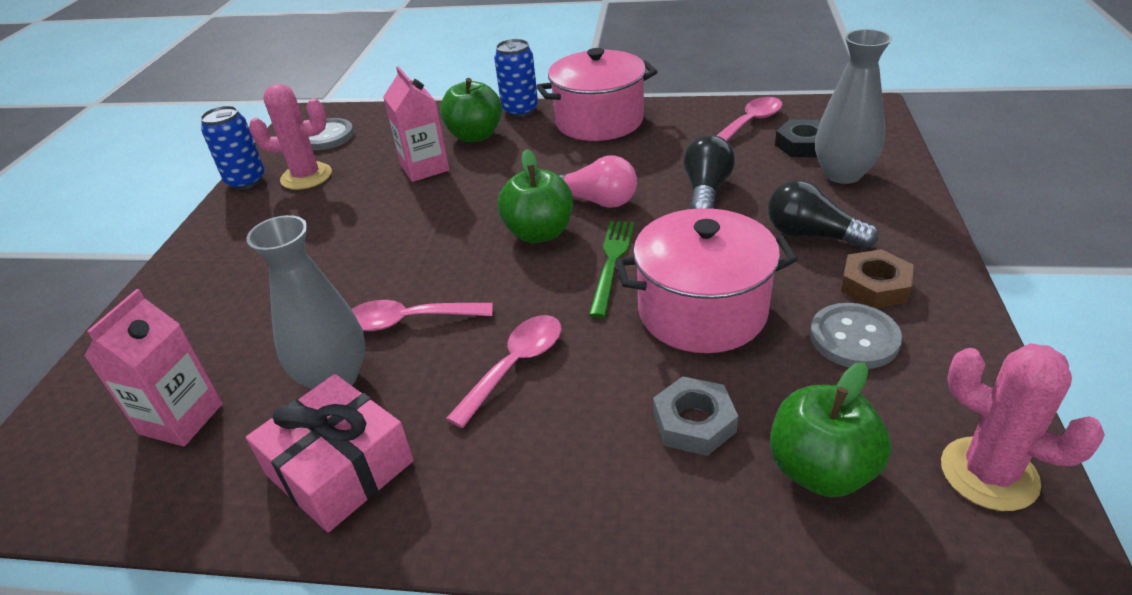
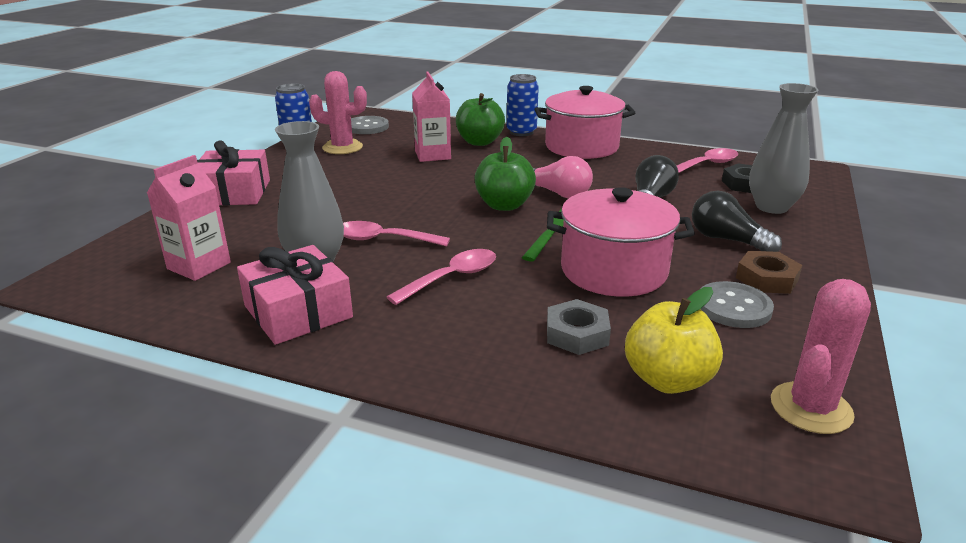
camera: 10 degrees right, 10 degrees down
green apple [770,362,891,498] -> yellow apple [625,287,723,394]
pink cactus [941,343,1105,511] -> pink cactus turned 75 degrees clockwise [771,279,871,434]
none -> pink gift [197,140,270,205]

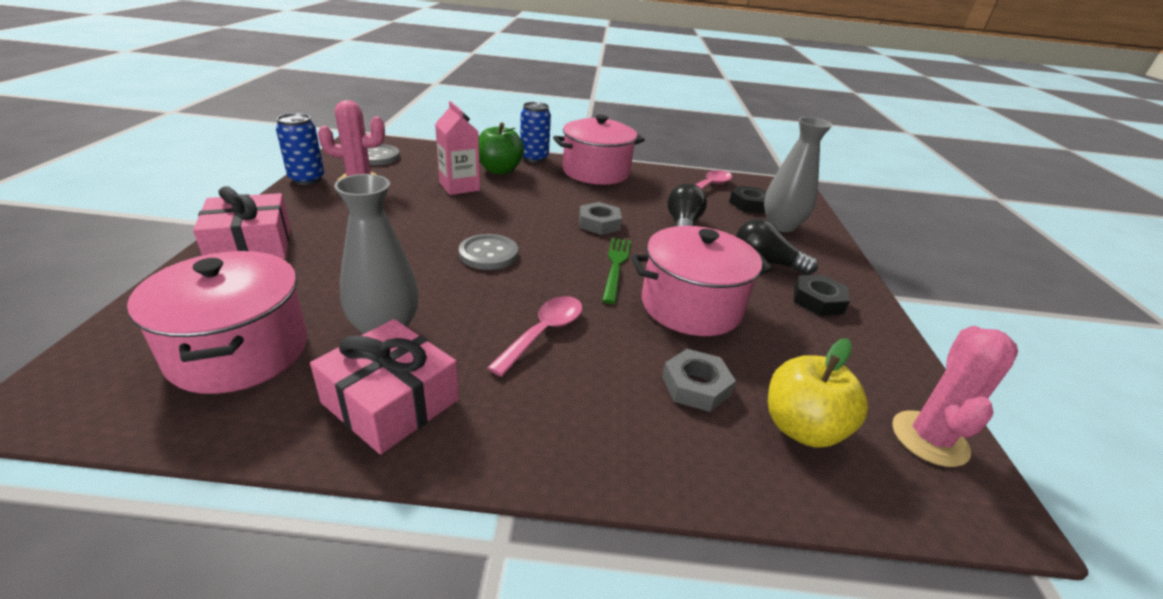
camera: 20 degrees left, 5 degrees up
pink carton [147,155,231,281] -> pink pot [127,251,308,394]
pink spoon [343,221,450,246] -> none
green apple [474,137,536,211] -> none
pink light bulb [533,156,593,198] -> grey nut [579,202,622,235]
grey button [701,281,774,328] -> grey button moved to [459,234,518,270]
brown nut [736,251,802,294] -> black nut [794,274,850,316]

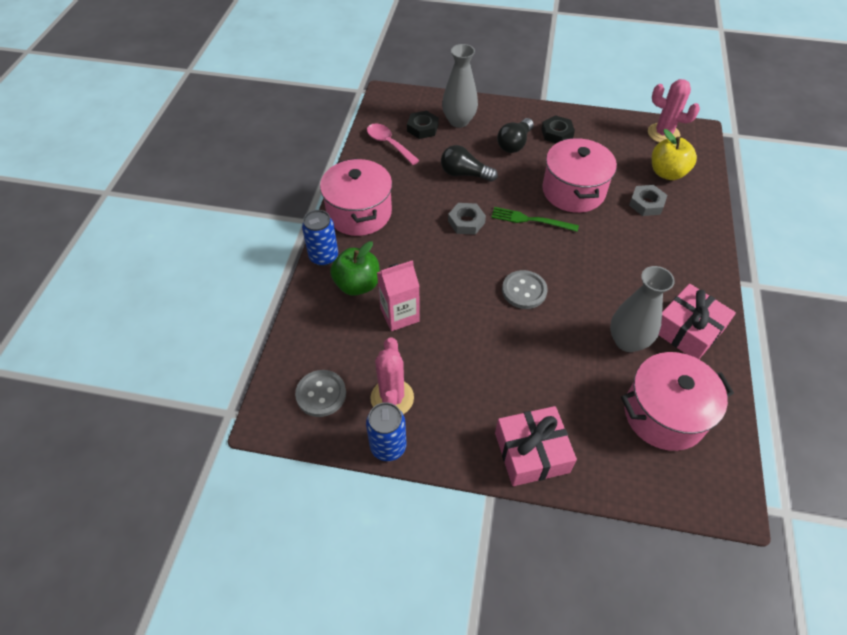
camera: 80 degrees left, 20 degrees up
pink spoon [487,296,582,377] -> none

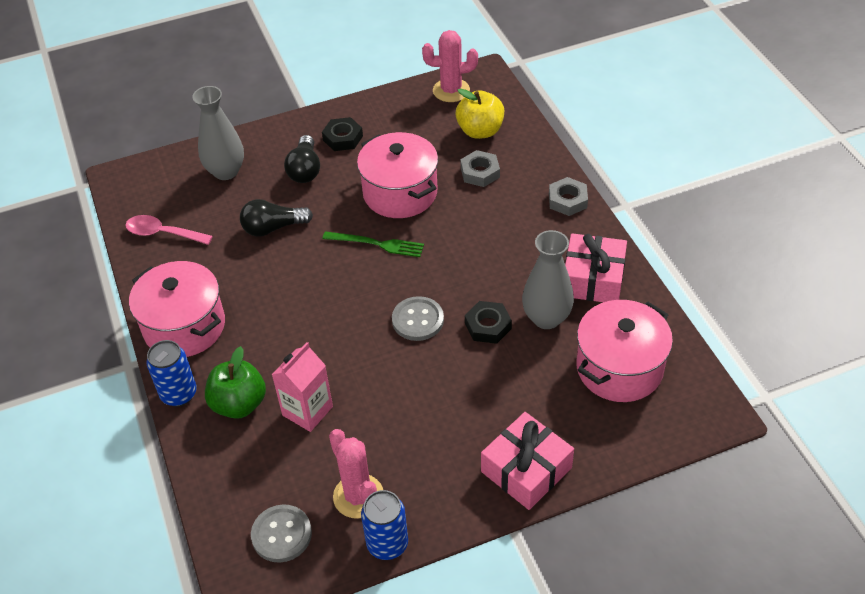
camera: 30 degrees left, 5 degrees down
black nut [407,111,439,139] -> black nut moved to [465,301,512,344]
grey nut [448,203,486,235] -> grey nut moved to [549,177,588,216]
green fork [491,207,579,232] -> green fork turned 150 degrees counterclockwise [322,231,424,257]

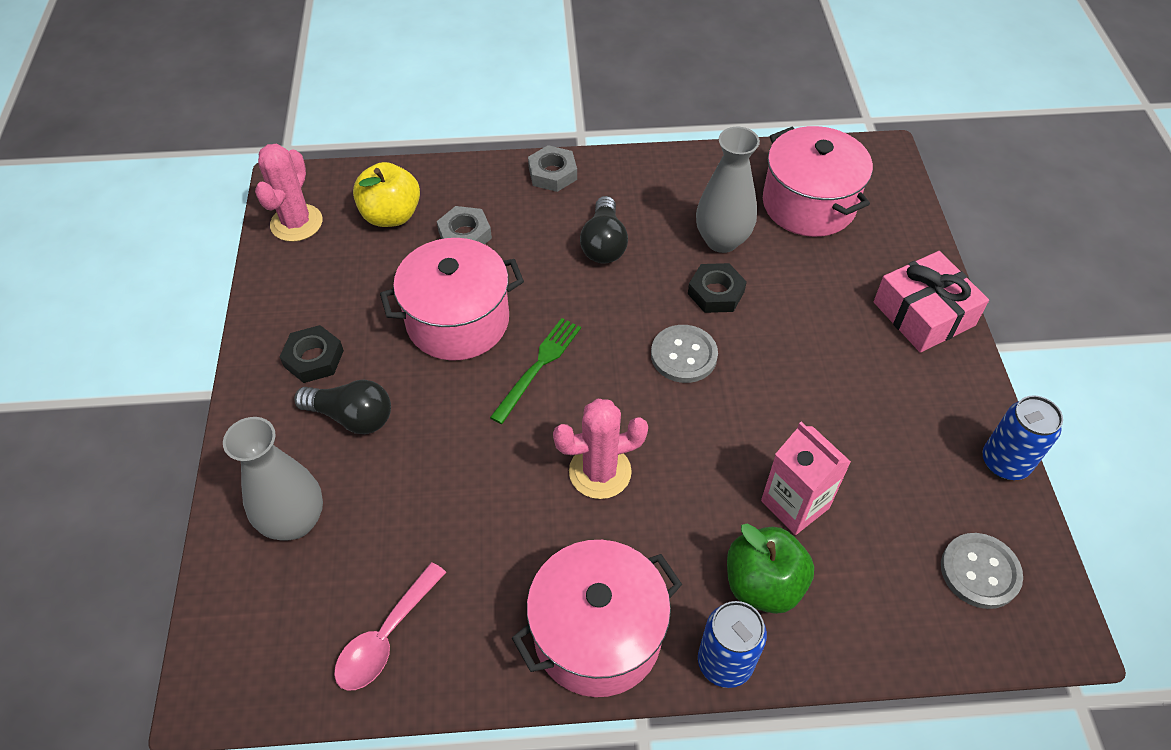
camera: 75 degrees left, 5 degrees up
black light bulb [240,199,313,237] -> black light bulb moved to [580,196,628,264]
pink cactus [329,429,383,519] -> pink cactus moved to [553,399,648,499]
pink gift [565,233,627,302] -> none

